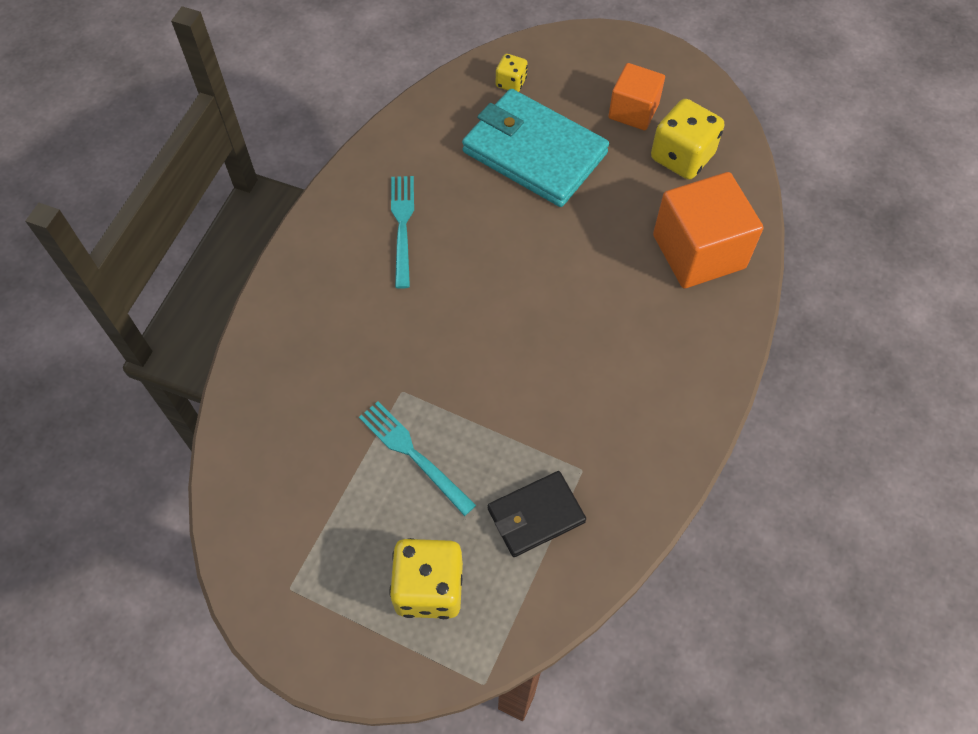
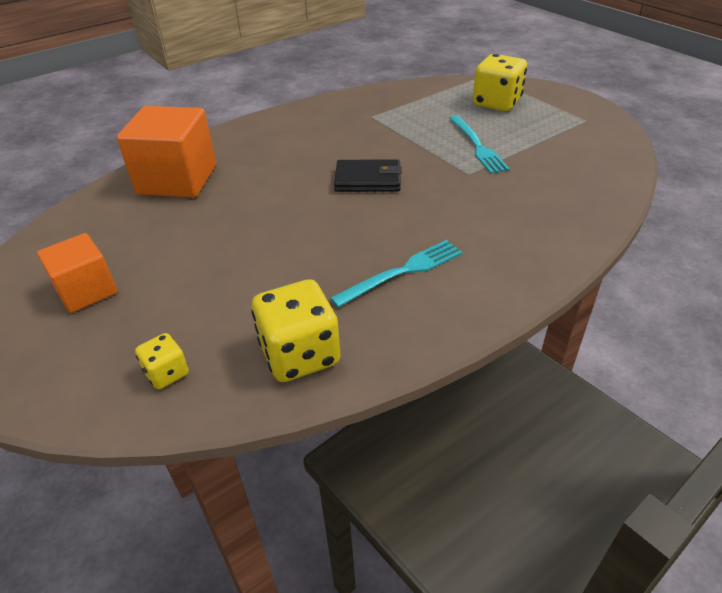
camera: 150 degrees left, 20 degrees down
turquoise fork [391,176,414,289] -> turquoise fork turned 150 degrees counterclockwise [330,240,463,307]
turquoise wallet [462,89,609,207] -> none
black wallet [488,471,586,557] -> black wallet moved to [334,159,402,192]
yellow dice [651,99,725,179] -> yellow dice moved to [251,279,341,382]

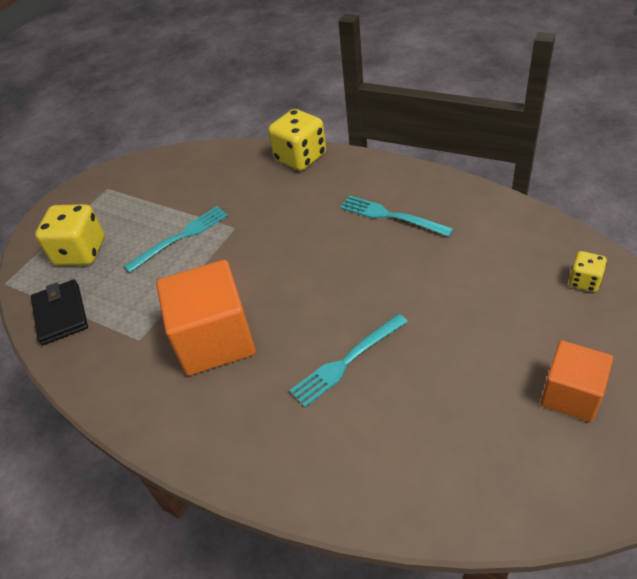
camera: 110 degrees left, 5 degrees up
orange cube [117,106,216,198] -> orange cube moved to [156,260,256,376]
yellow dice [251,279,341,382] -> yellow dice moved to [268,109,326,171]
black wallet [334,159,402,192] -> black wallet moved to [31,279,88,346]
none -> turquoise fork [289,314,408,407]

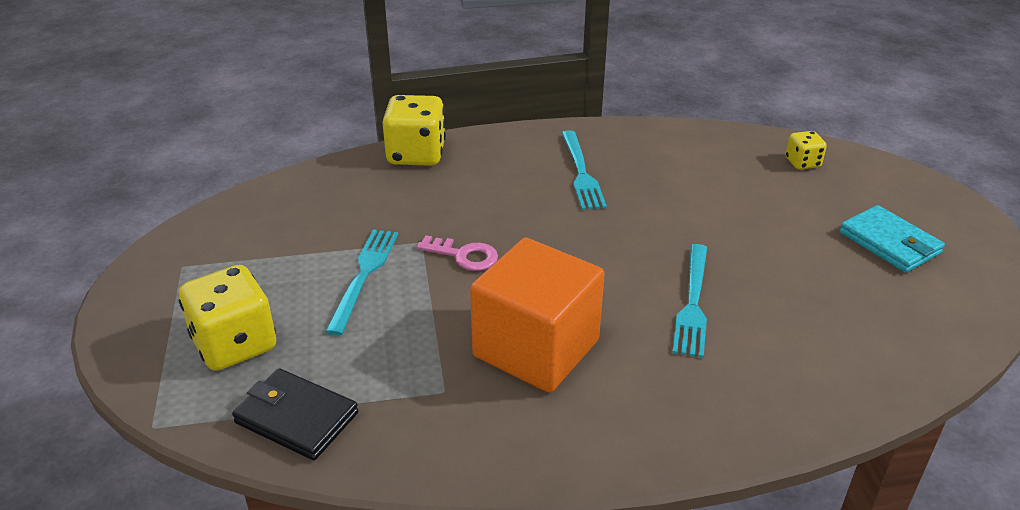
camera: 45 degrees left, 10 degrees down
turquoise fork [340,195,454,237] -> turquoise fork turned 90 degrees counterclockwise [562,130,607,210]
orange cube [540,340,613,422] -> turquoise wallet [839,205,945,273]
none -> pink key [417,235,498,271]

